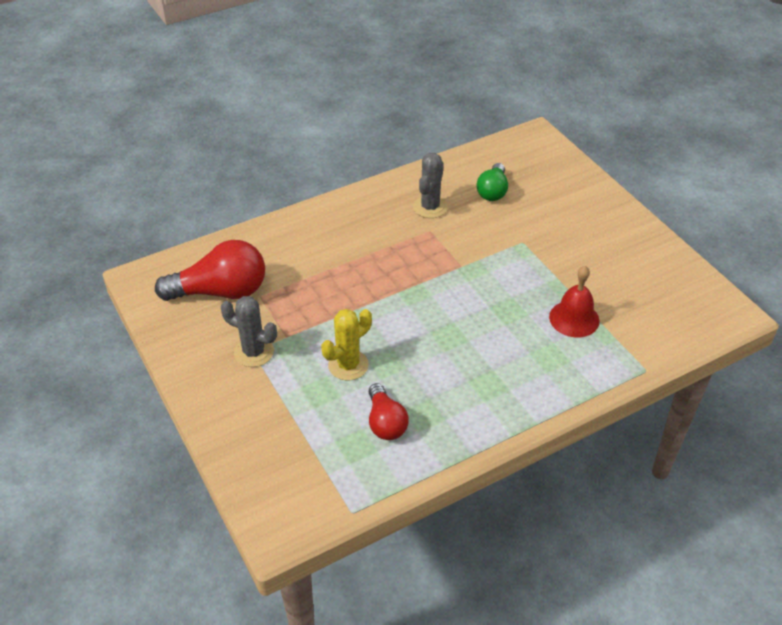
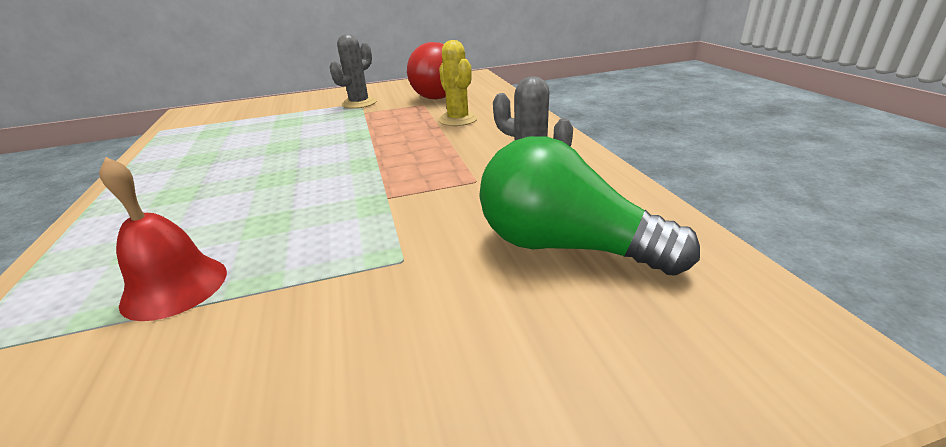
camera: 105 degrees right, 15 degrees down
yellow cactus [321,309,372,381] -> yellow cactus moved to [439,40,478,126]
red light bulb [369,383,409,440] -> none
green light bulb [477,163,508,201] -> green light bulb [480,136,700,276], size x1.69

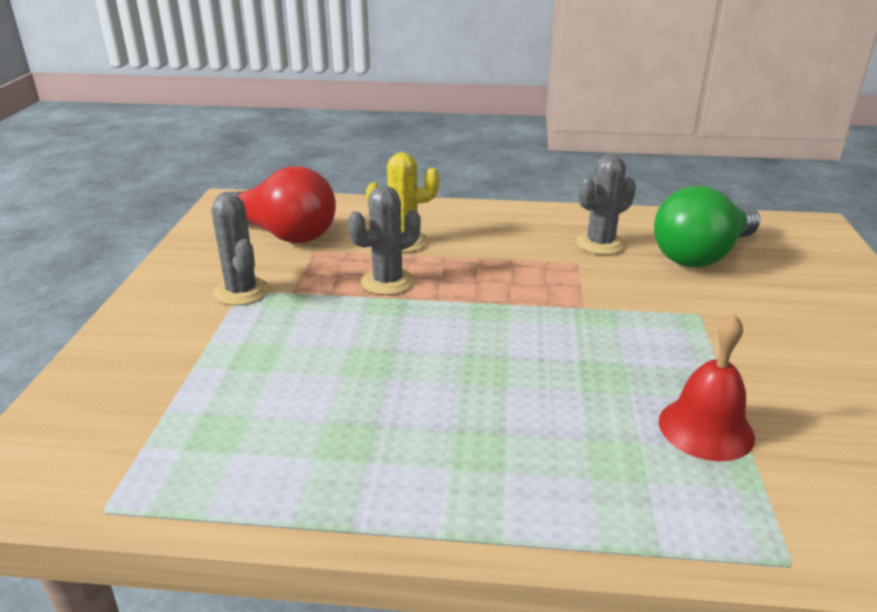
camera: 70 degrees left, 0 degrees up
none -> grey cactus [348,186,421,295]

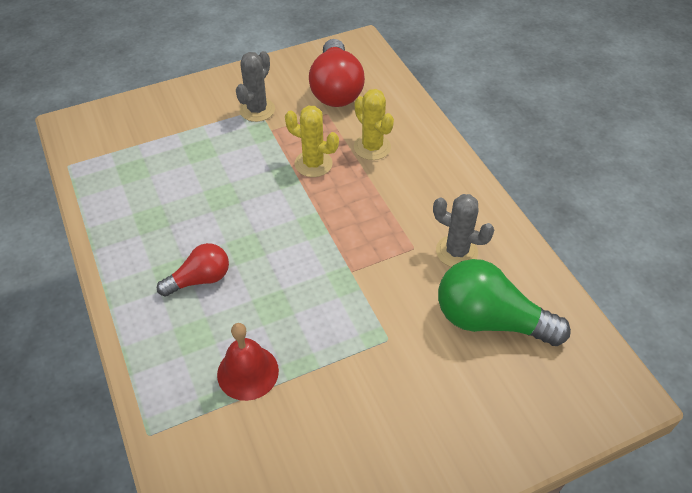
camera: 60 degrees right, 20 degrees up
grey cactus [348,186,421,295] -> yellow cactus [285,106,339,177]
none -> red light bulb [157,243,229,297]

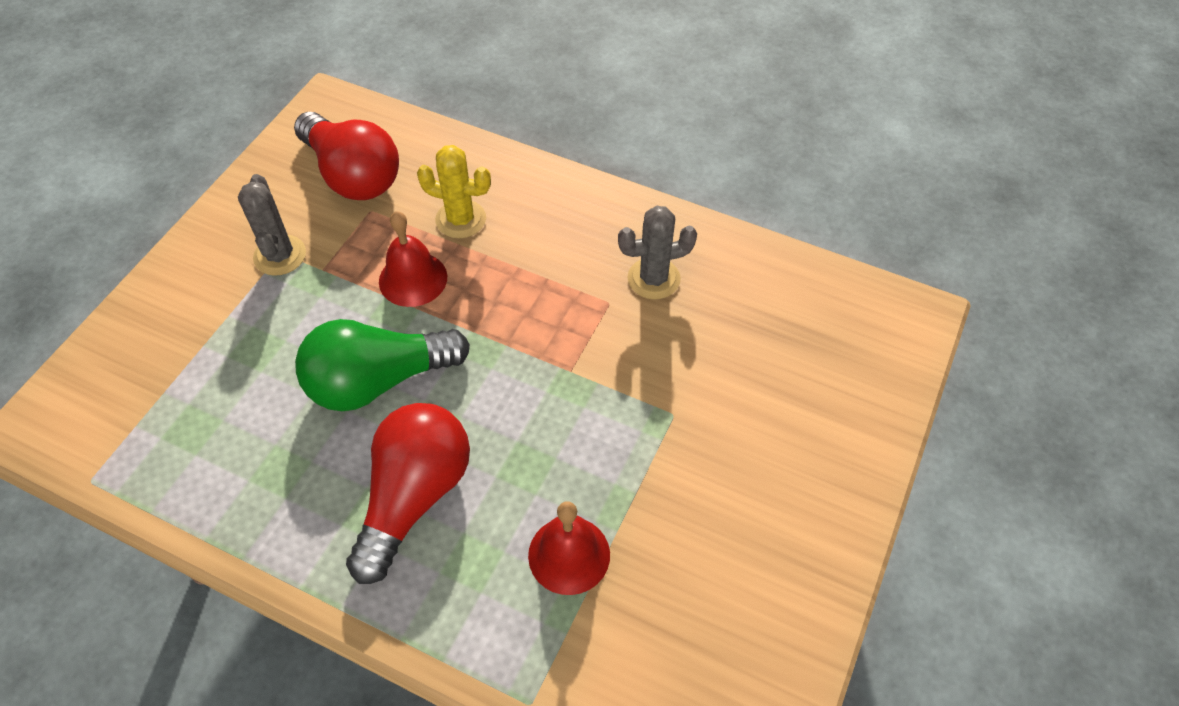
camera: 40 degrees left, 5 degrees up
red light bulb [157,243,229,297] -> red light bulb [346,403,470,584], size x1.69
yellow cactus [285,106,339,177] -> red bell [379,211,447,307]
green light bulb [438,259,571,346] -> green light bulb moved to [295,319,470,411]

